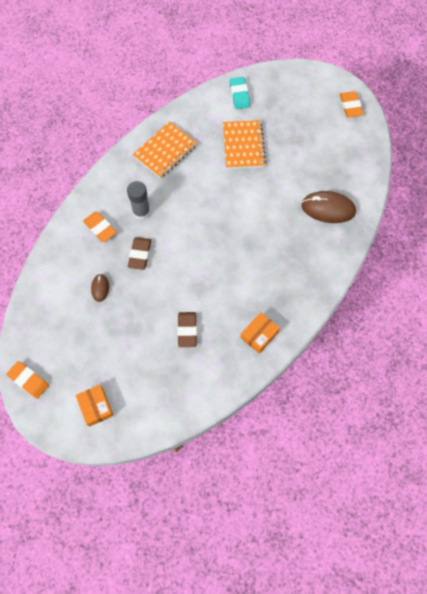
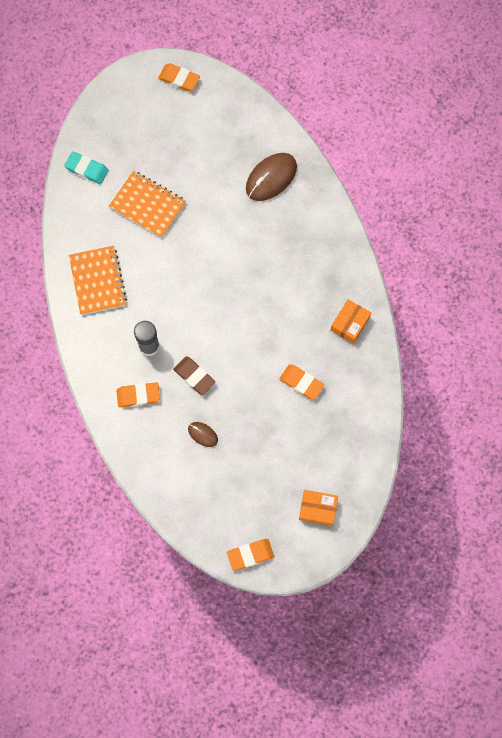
camera: 55 degrees left, 5 degrees up
brown eraser [178,312,197,347] -> orange eraser [279,364,325,400]
orange box [240,312,280,354] -> orange box turned 45 degrees clockwise [331,299,371,344]

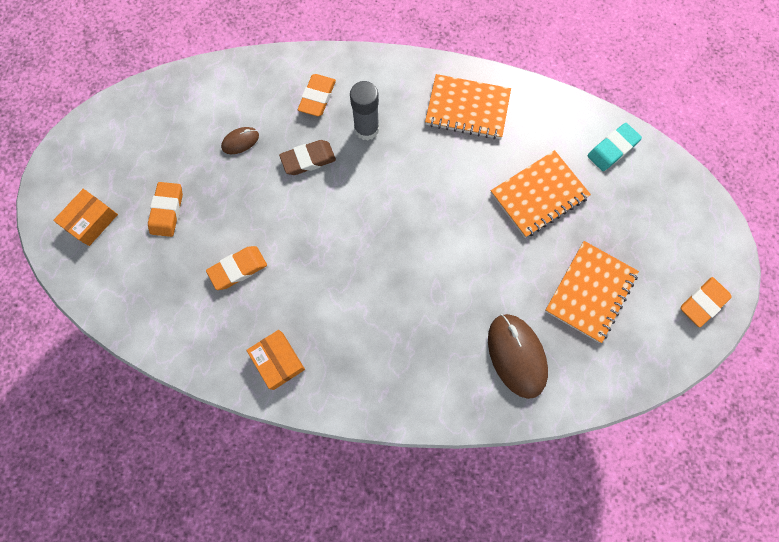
camera: 115 degrees right, 0 degrees up
orange eraser [227,539,274,571] -> orange eraser moved to [148,182,183,237]
none -> orange notebook [545,241,639,343]

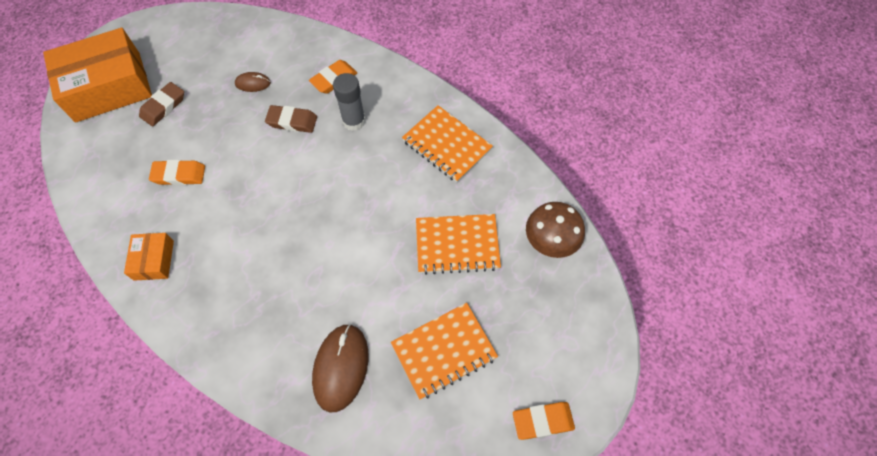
camera: 30 degrees right, 10 degrees down
orange box [53,189,118,246] -> orange box [43,28,152,123], size x2.13
orange eraser [148,182,183,237] -> brown eraser [139,82,184,126]
turquoise eraser [587,123,642,171] -> brown mushroom [526,202,585,258]

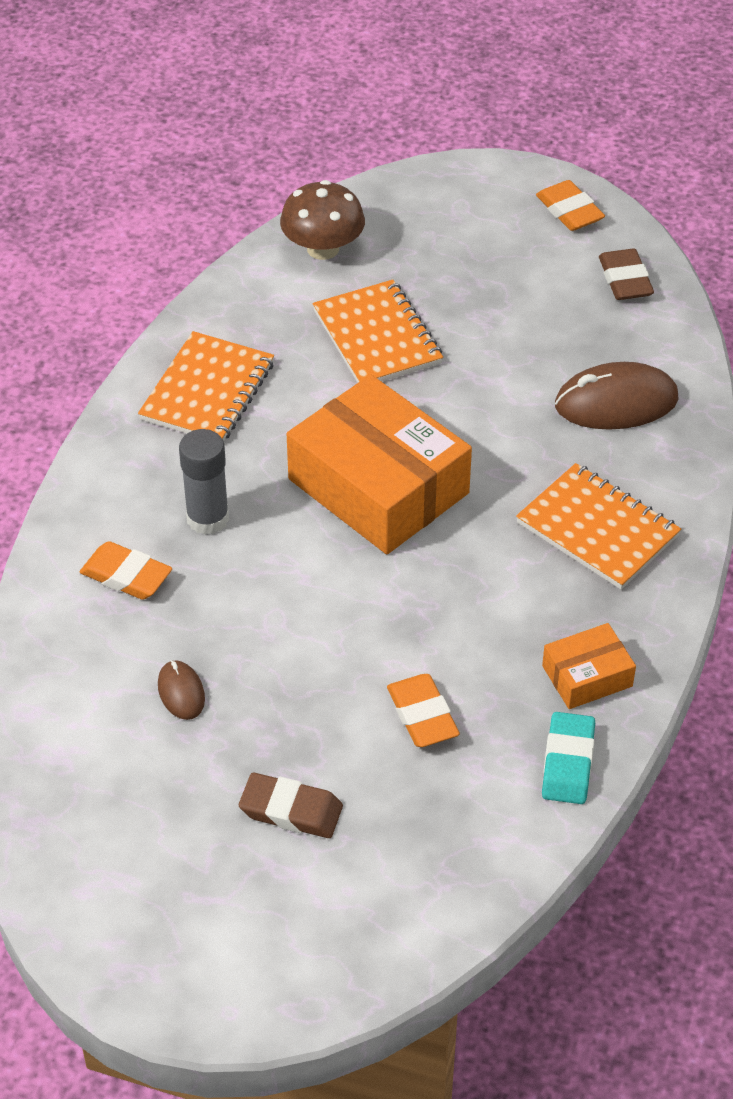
camera: 110 degrees left, 15 degrees down
orange box [43,28,152,123] -> orange box moved to [287,375,472,554]
brown eraser [265,105,317,133] -> brown eraser moved to [599,249,654,300]
orange notebook [391,303,498,400] -> orange notebook moved to [516,463,681,590]
none -> turquoise eraser [542,712,595,804]

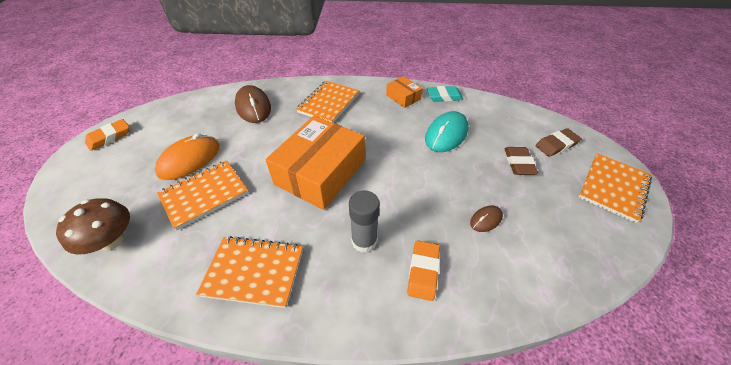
camera: 105 degrees left, 0 degrees up
orange eraser [387,674,460,747] -> turquoise mouse [425,111,468,152]
brown eraser [599,249,654,300] -> brown eraser moved to [535,128,582,157]
none -> orange mouse [155,133,219,180]
none -> orange notebook [578,153,652,223]

